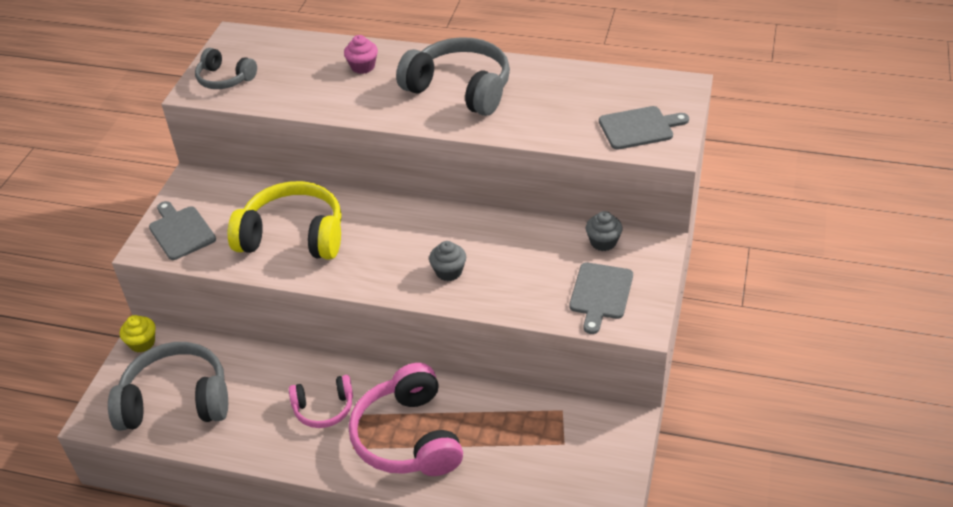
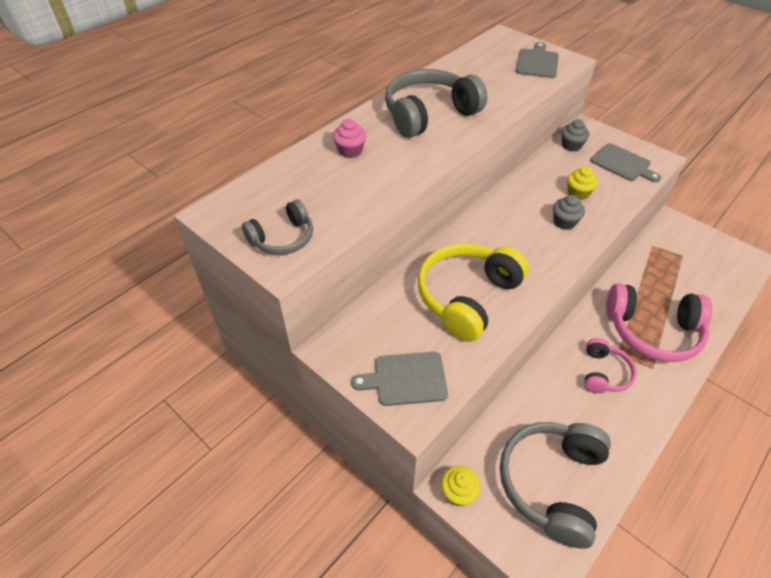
camera: 65 degrees left, 5 degrees up
none -> yellow cupcake [567,166,598,200]

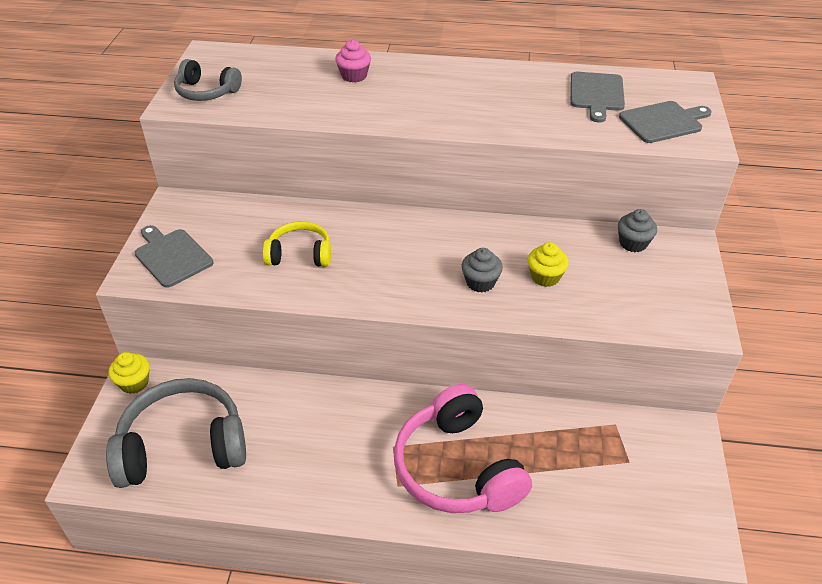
camera: 55 degrees right, 5 degrees down
grey headphones [385,69,487,138] -> none
yellow headphones [417,243,529,342] -> yellow headphones [263,221,331,267], size x0.56
pink headphones [584,338,637,393] -> none
grey cutting board [590,143,661,182] -> grey cutting board moved to [571,72,625,123]

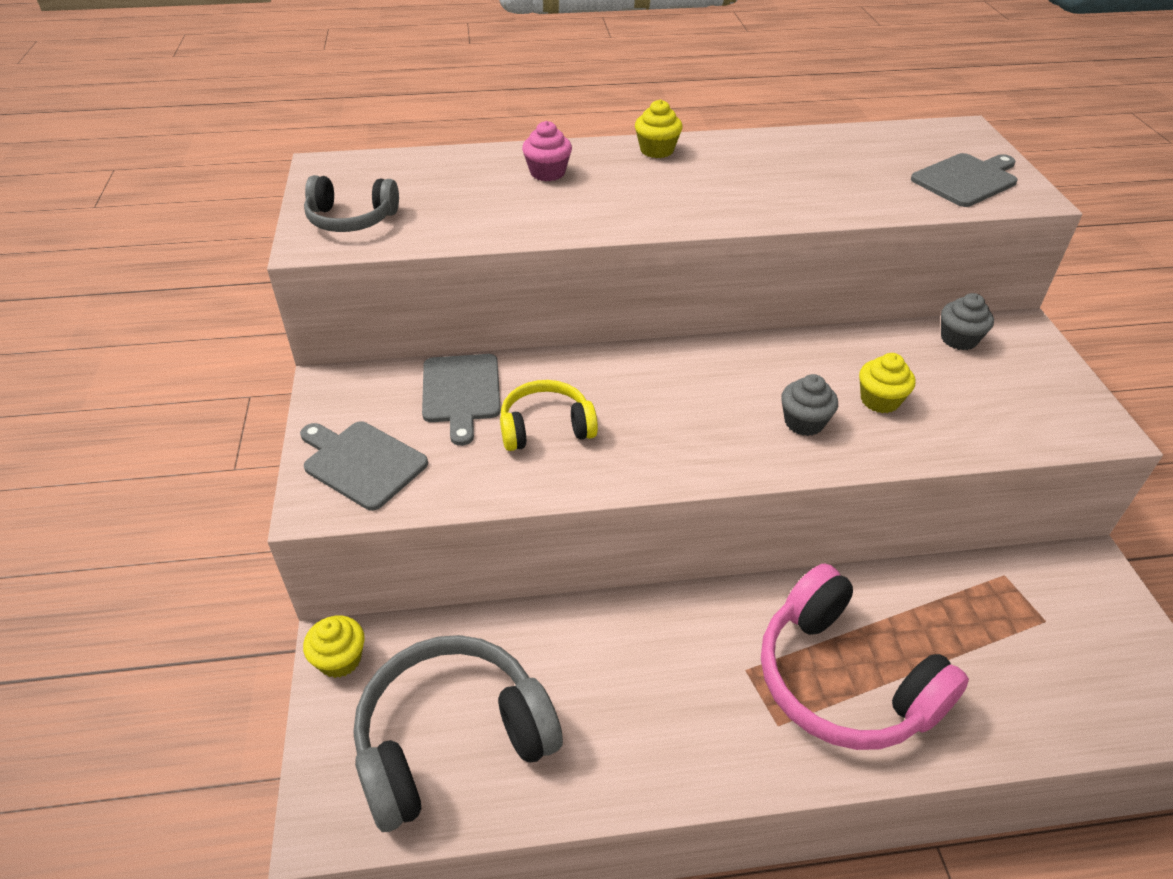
camera: 15 degrees left, 0 degrees up
grey cutting board [571,72,625,123] -> grey cutting board moved to [422,354,501,446]
none -> yellow cupcake [635,99,683,158]

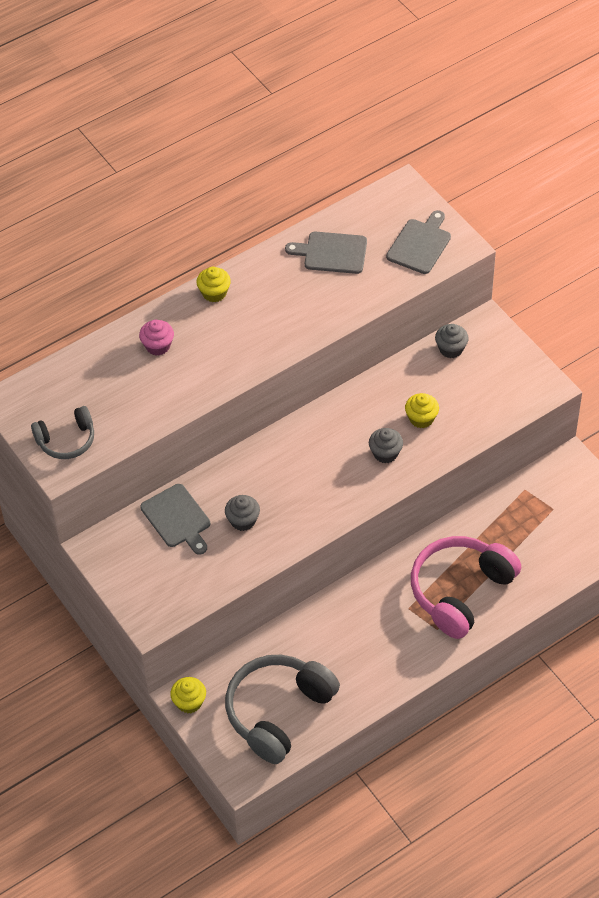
camera: 25 degrees left, 10 degrees up
grey cutting board [300,421,428,511] -> grey cutting board moved to [285,232,367,274]
yellow headphones [500,380,598,451] -> grey cupcake [225,495,260,531]
pink headphones [761,564,969,750] -> pink headphones turned 105 degrees clockwise [411,536,521,639]

